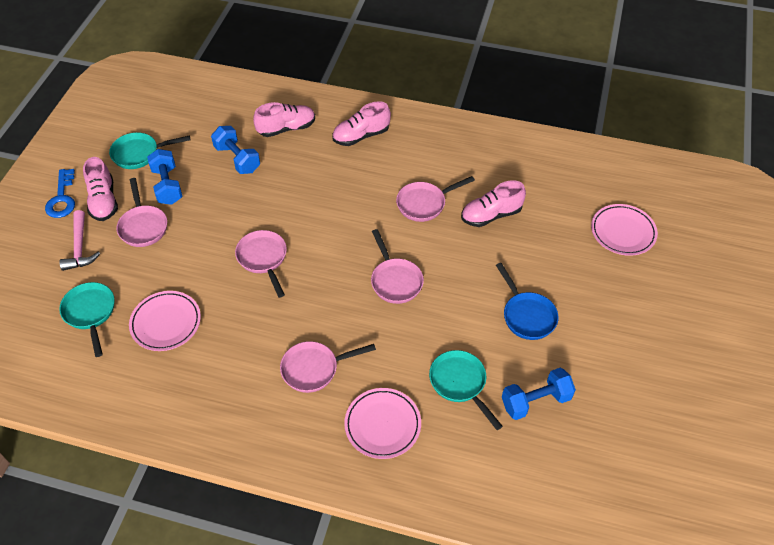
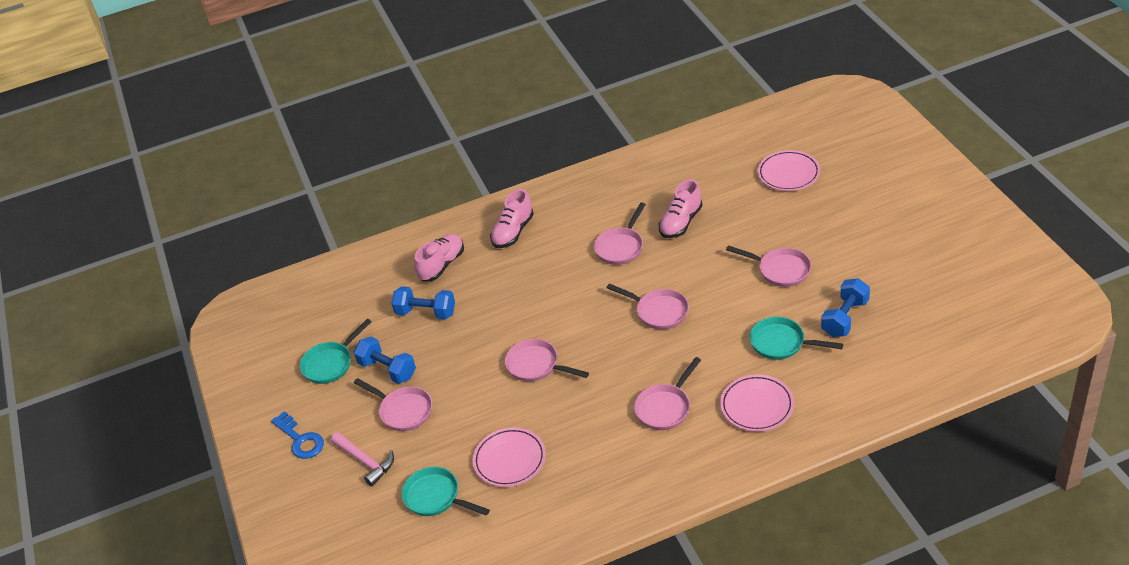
camera: 30 degrees left, 10 degrees down
pink shoe [83,157,118,221] -> none
blue pan [496,263,559,340] -> pink pan [726,245,811,287]

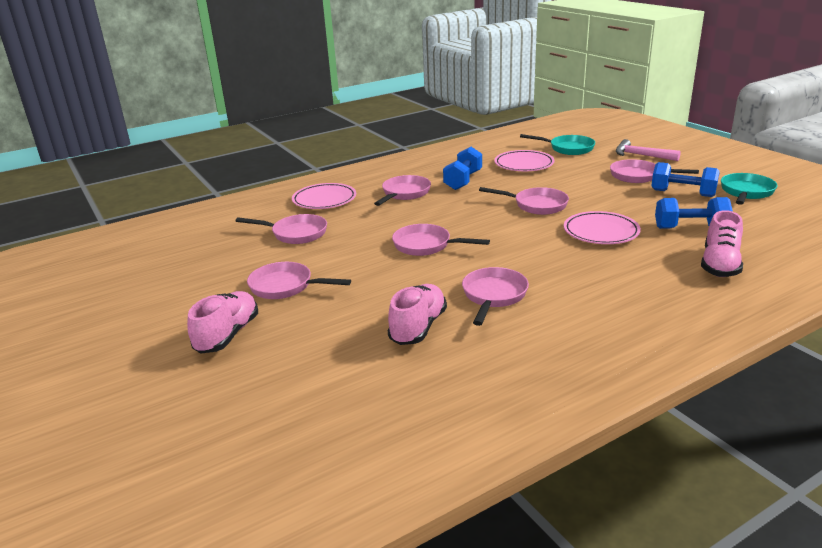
camera: 165 degrees right, 15 degrees down
blue key [271,411,324,459] -> none
pink shoe [490,189,534,248] -> pink shoe moved to [187,291,258,354]
turquoise pan [750,317,843,360] -> pink pan [236,214,327,244]
pink plate [758,150,820,191] -> pink plate moved to [564,211,641,244]
blue dumbbell [821,278,870,337] -> blue dumbbell moved to [443,147,482,190]

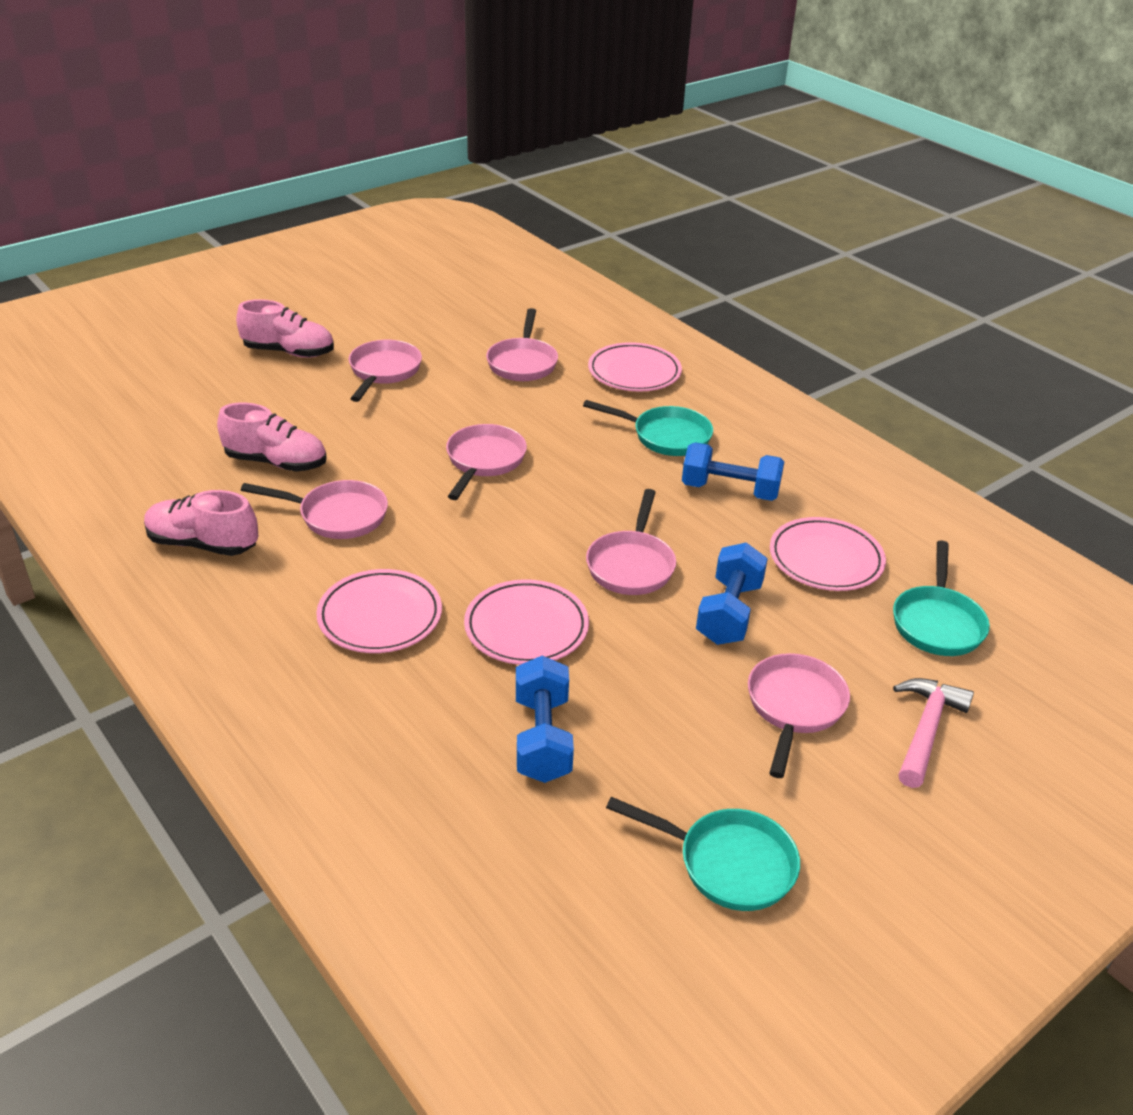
camera: 80 degrees right, 10 degrees up
pink pan [374,175,431,206] -> turquoise pan [583,400,713,456]
blue dumbbell [651,162,720,197] -> blue dumbbell moved to [696,542,768,645]
pink shoe [701,210,743,277] -> pink shoe moved to [144,490,258,556]
none -> pink plate [316,569,442,653]

